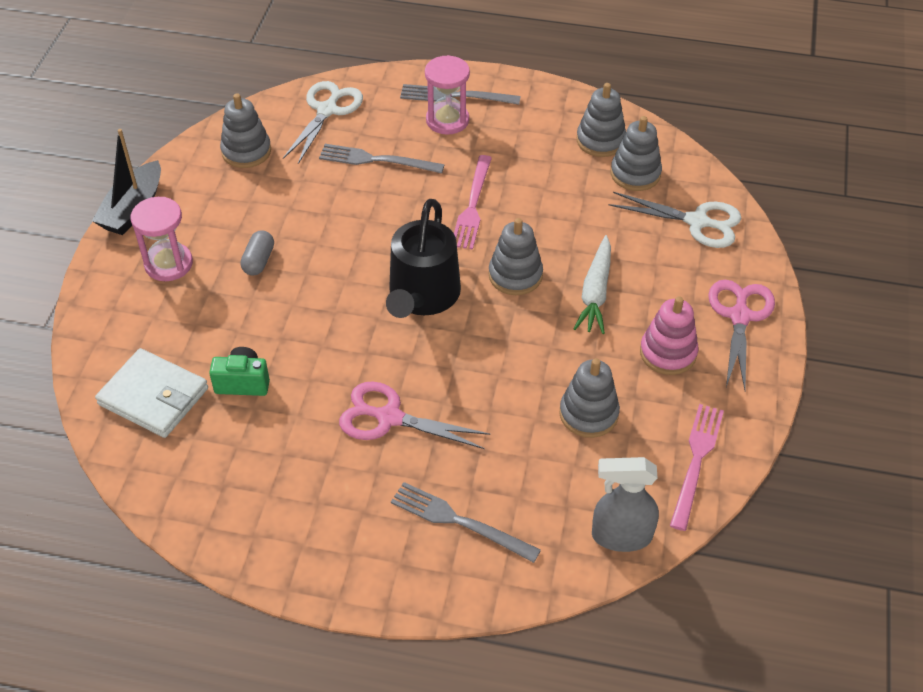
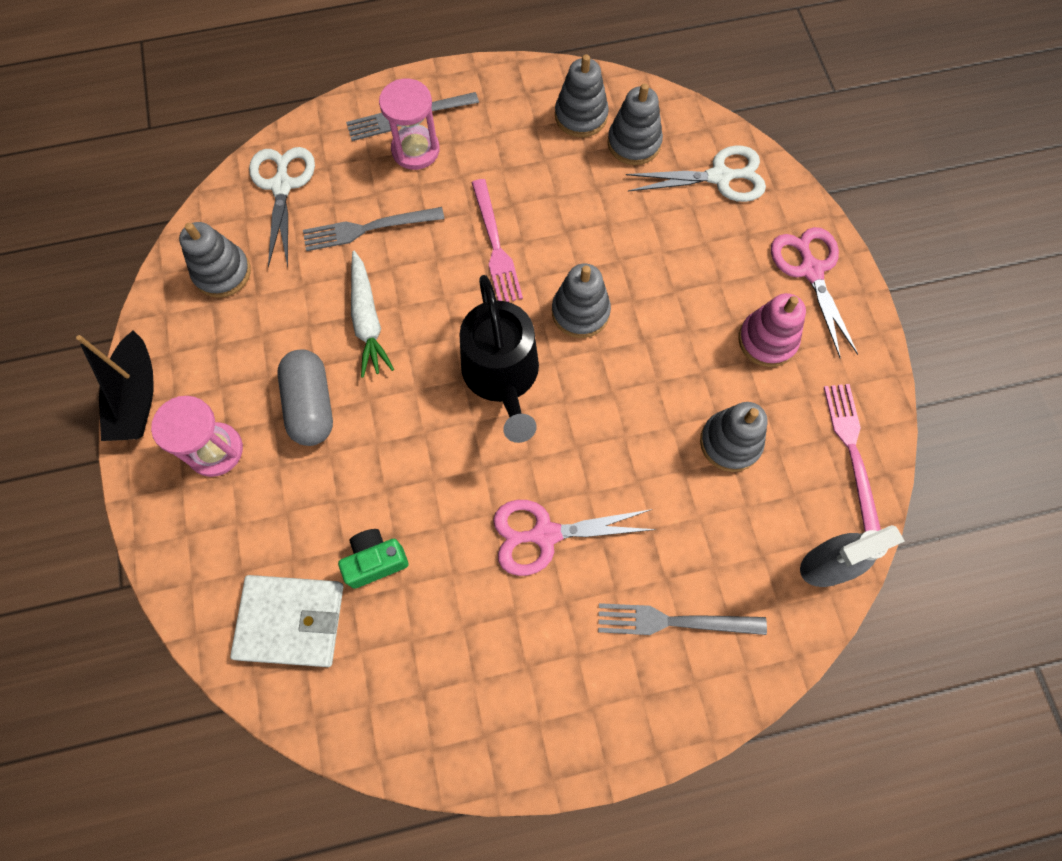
camera: 25 degrees left, 20 degrees up
grey capsule [240,231,274,275] -> grey capsule [277,350,333,446], size x1.65
white carrot [574,235,611,334] -> white carrot moved to [351,251,394,377]

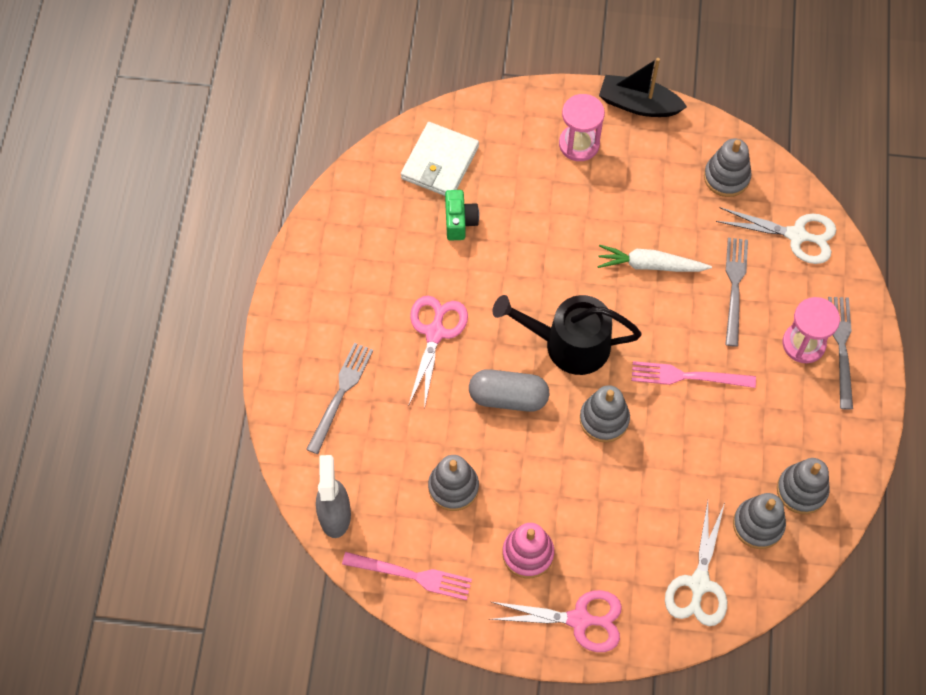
camera: 110 degrees right, 5 degrees down
grey capsule [277,350,333,446] -> grey capsule moved to [469,369,549,412]

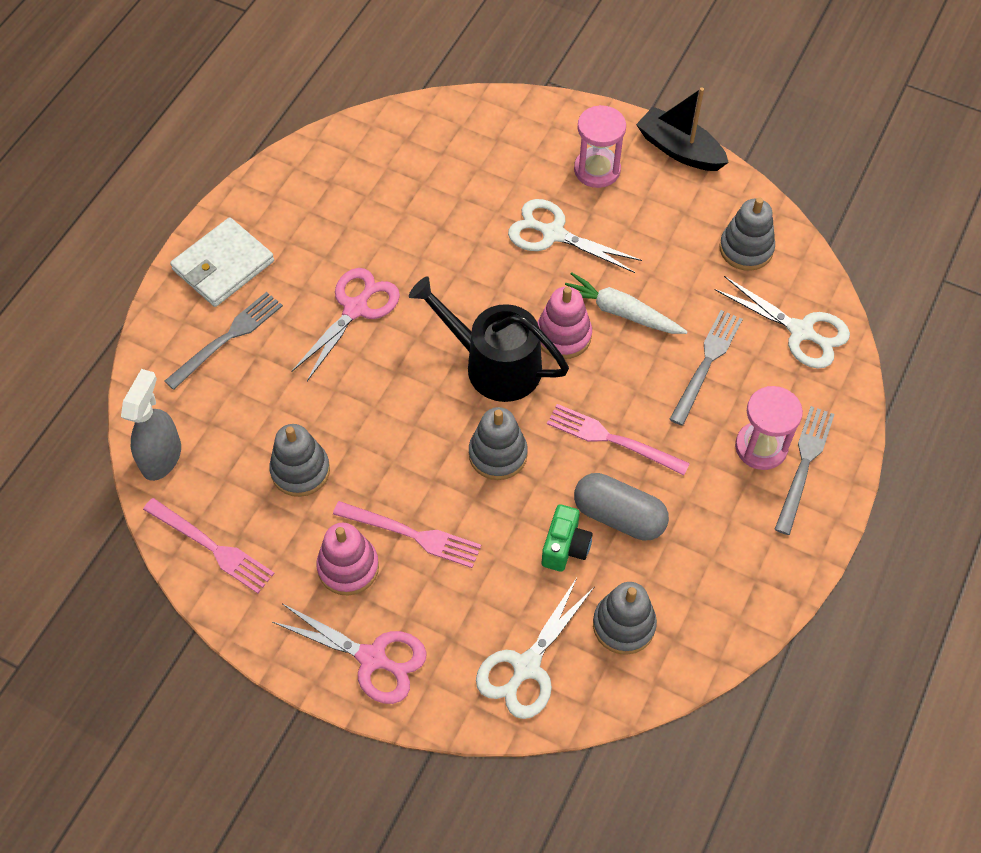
camera: 20 degrees right, 5 degrees down
white wallet [401,122,479,196] -> white wallet moved to [170,217,274,307]
green camera [445,190,479,241] -> green camera moved to [542,504,593,572]
grey capsule [469,369,549,412] -> grey capsule moved to [574,473,669,540]
grey stacking toy [777,458,830,514] -> none
none -> pink fork [333,501,481,568]
none -> white scissors [508,199,642,273]
none -> pink stacking toy [537,287,592,359]

